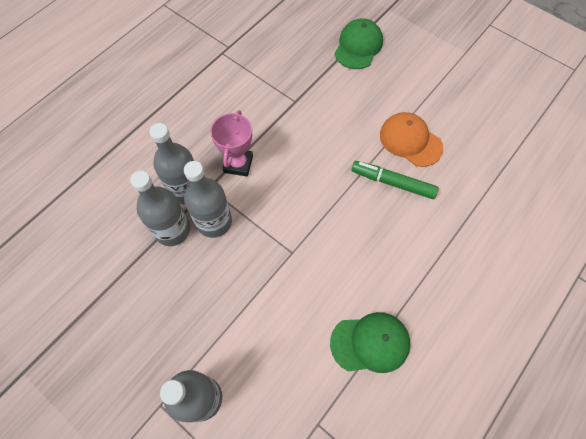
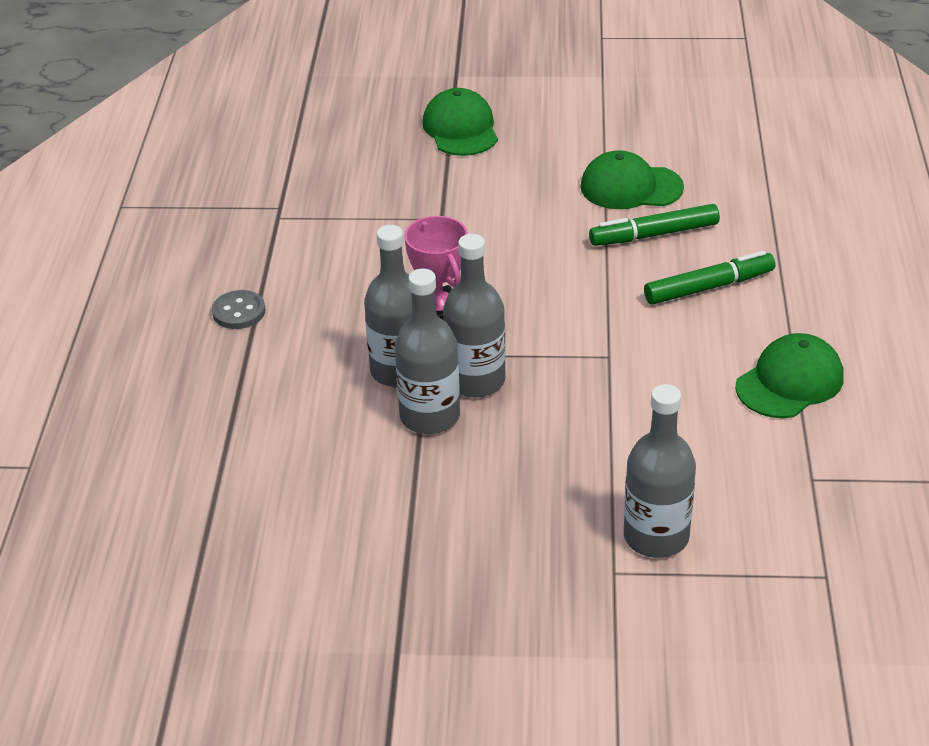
camera: 35 degrees left, 25 degrees down
orange cap [380,112,443,167] -> green cap [581,150,684,209]
none -> grey button [212,290,266,329]
none -> green marker [644,251,775,304]

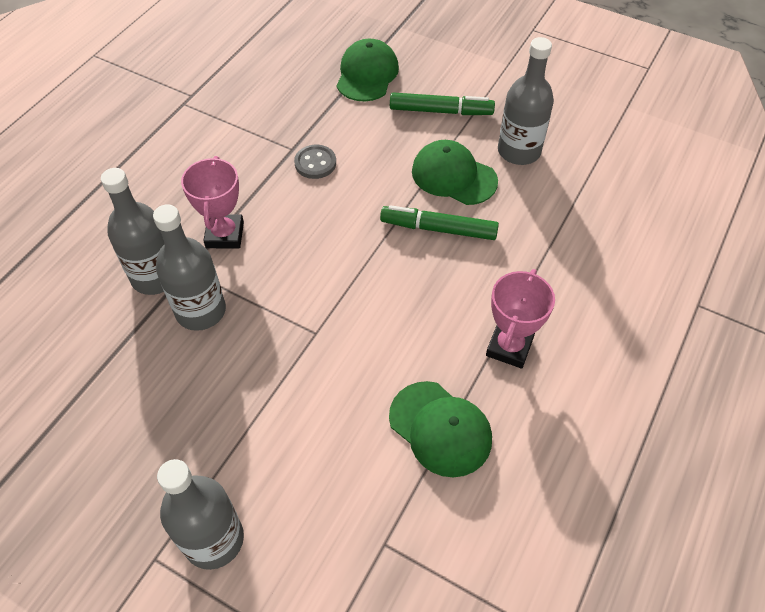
camera: 25 degrees right, 15 degrees up
grey button [212,290,266,329] -> grey button moved to [294,145,336,179]
grey bottle [395,269,460,434] -> grey bottle moved to [498,37,554,165]
green marker [644,251,775,304] -> green marker moved to [390,92,495,115]
green cap [735,333,844,418] -> green cap turned 60 degrees clockwise [389,381,492,477]
none -> pink trophy [486,269,555,369]

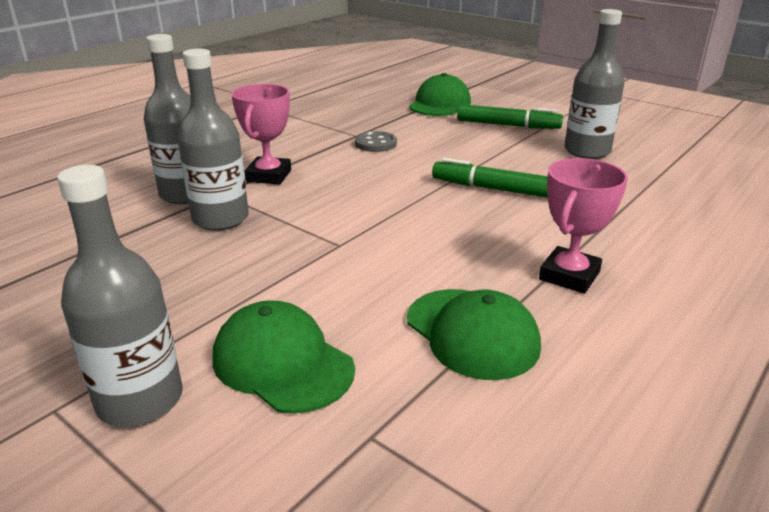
camera: 10 degrees right, 25 degrees down
green cap [412,140,498,205] -> green cap moved to [213,300,355,414]

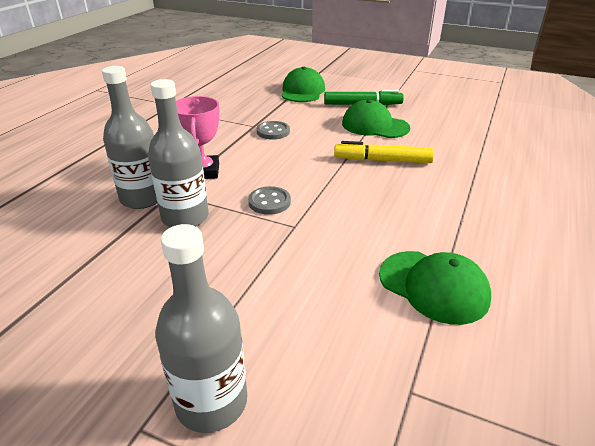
camera: 15 degrees left, 5 degrees up
green cap [213,300,355,414] -> green cap moved to [342,100,410,138]
green marker [432,158,548,198] -> yellow marker [334,141,434,163]
pink trophy [539,158,628,294] -> none
grey bottle [564,9,625,159] -> none
none -> grey button [248,186,291,215]

